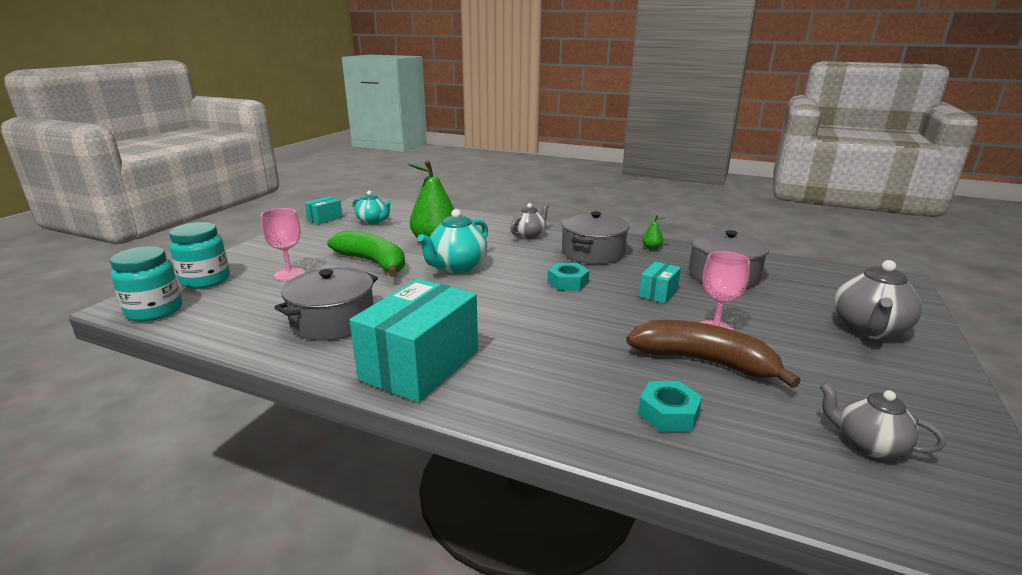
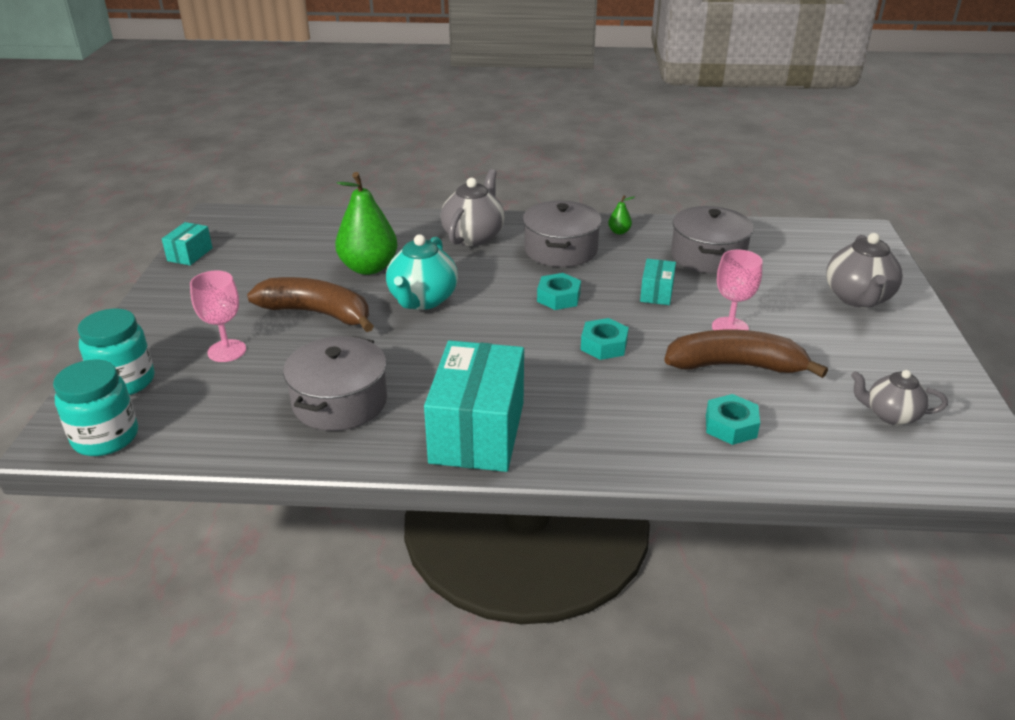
camera: 20 degrees left, 10 degrees up
green banana [327,231,405,277] -> brown banana [247,277,374,332]
turquoise teapot [352,191,391,224] -> none
grey teapot [510,203,549,239] -> grey teapot [440,169,505,246], size x1.54
none -> turquoise nut [581,318,629,360]

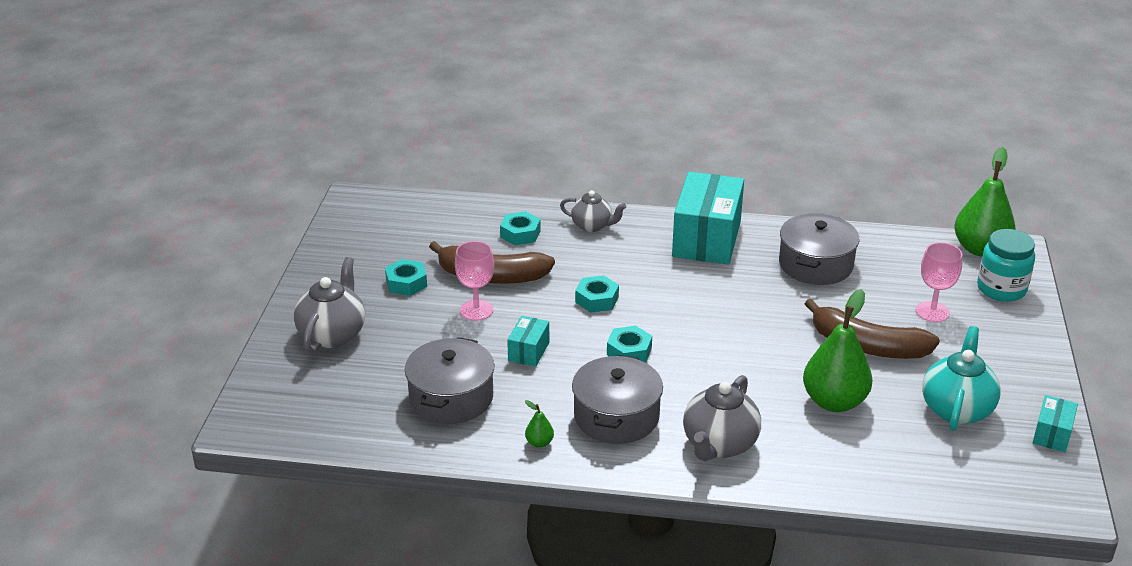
camera: 175 degrees left, 0 degrees up
turquoise jar [53,360,138,456] -> green pear [954,147,1016,256]
turquoise teapot [386,234,458,310] -> turquoise teapot moved to [922,326,1001,431]
grey teapot [851,370,948,425] -> grey teapot moved to [560,190,627,232]
none -> turquoise nut [385,259,427,296]

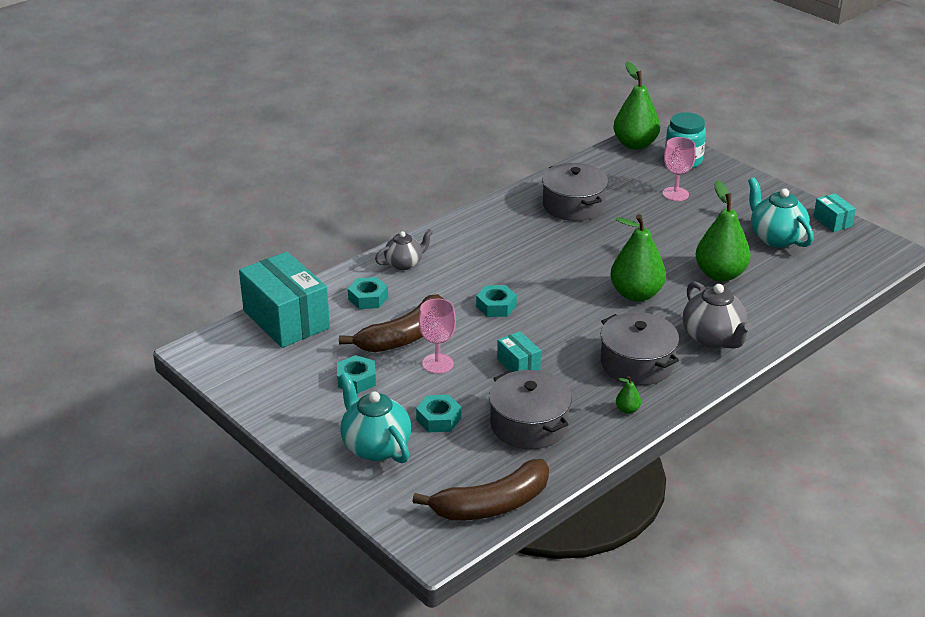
camera: 50 degrees left, 0 degrees up
grey teapot [294,257,365,353] -> turquoise teapot [340,373,411,463]
turquoise nut [607,325,652,363] -> turquoise nut moved to [416,395,461,432]
turquoise box [672,172,744,265] -> turquoise box moved to [239,252,330,348]
brown banana [805,299,940,359] -> brown banana moved to [412,459,549,520]
none -> green pear [610,214,666,302]

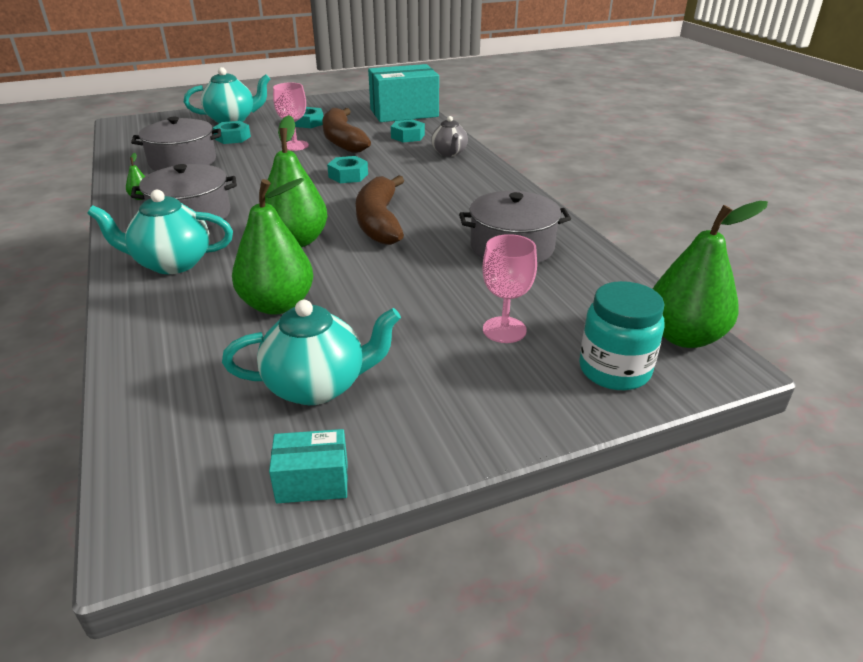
camera: 110 degrees right, 0 degrees up
brown banana [412,459,549,520] -> brown banana moved to [356,175,404,245]
turquoise box [497,331,541,372] -> none
grey teapot [683,281,751,348] -> turquoise teapot [87,190,233,274]

